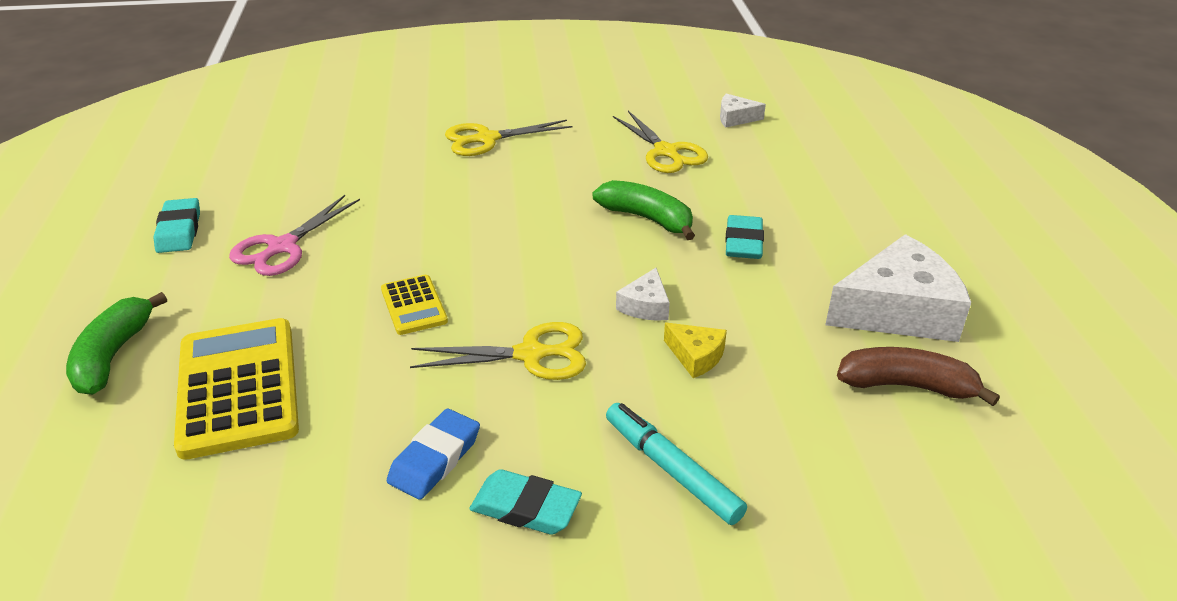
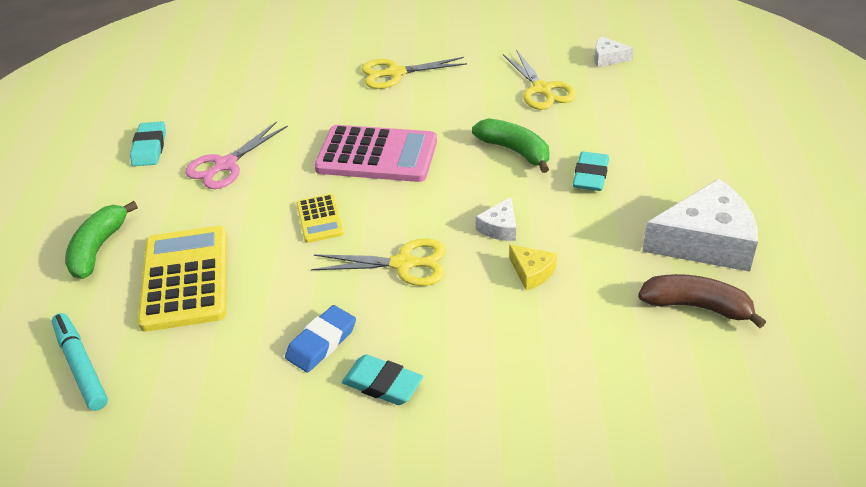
camera: 10 degrees right, 5 degrees up
turquoise marker [606,403,747,525] -> turquoise marker moved to [52,313,108,411]
none -> pink calculator [314,125,437,182]

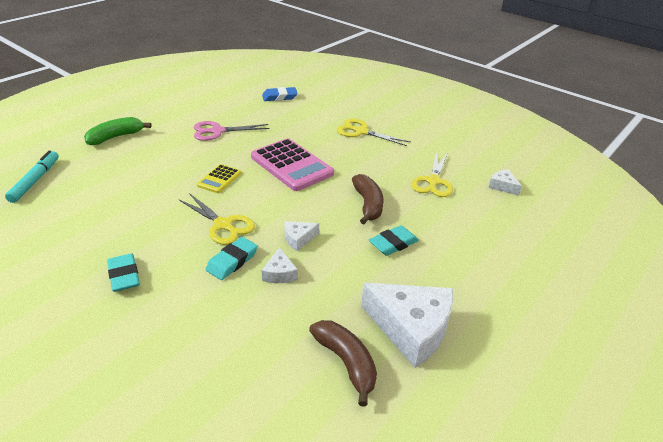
camera: 35 degrees right, 5 degrees down
turquoise eraser [130,121,166,166] -> turquoise eraser moved to [205,237,258,280]
yellow calculator [138,226,227,332] -> none
blue eraser [285,305,356,373] -> blue eraser moved to [262,87,298,101]
green banana [472,118,549,173] -> brown banana [352,174,384,224]
yellow cheese [509,245,557,291] -> white cheese [262,247,298,283]

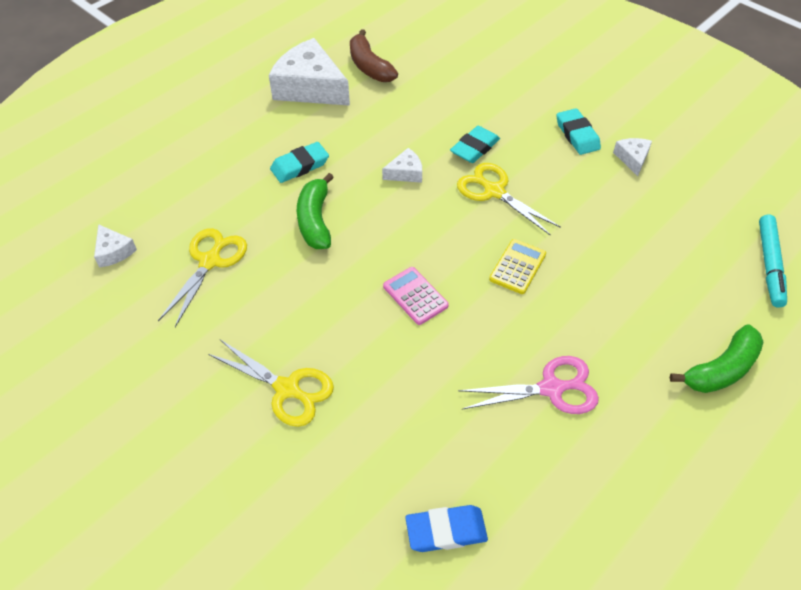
camera: 175 degrees left, 15 degrees up
pink calculator [251,138,334,191] -> pink calculator [383,267,449,325], size x0.51
white cheese [262,247,298,283] -> white cheese moved to [613,138,652,176]
brown banana [352,174,384,224] -> green banana [297,173,334,249]

